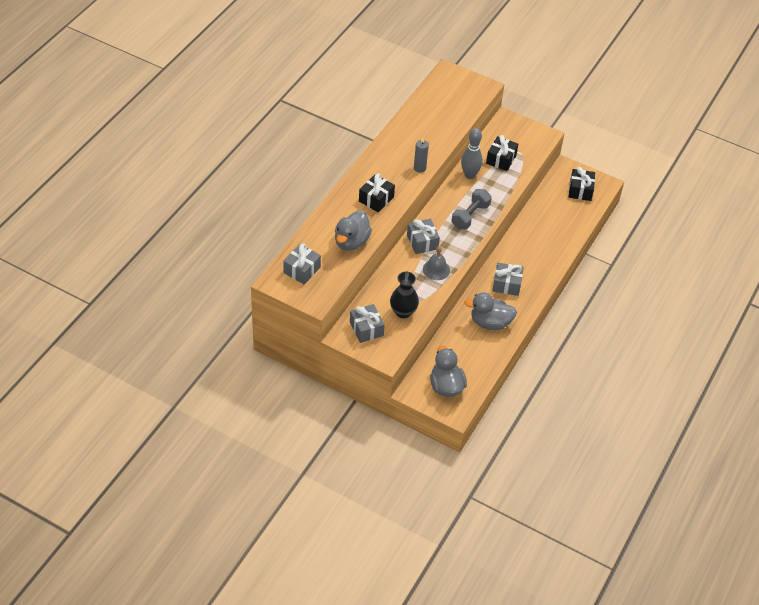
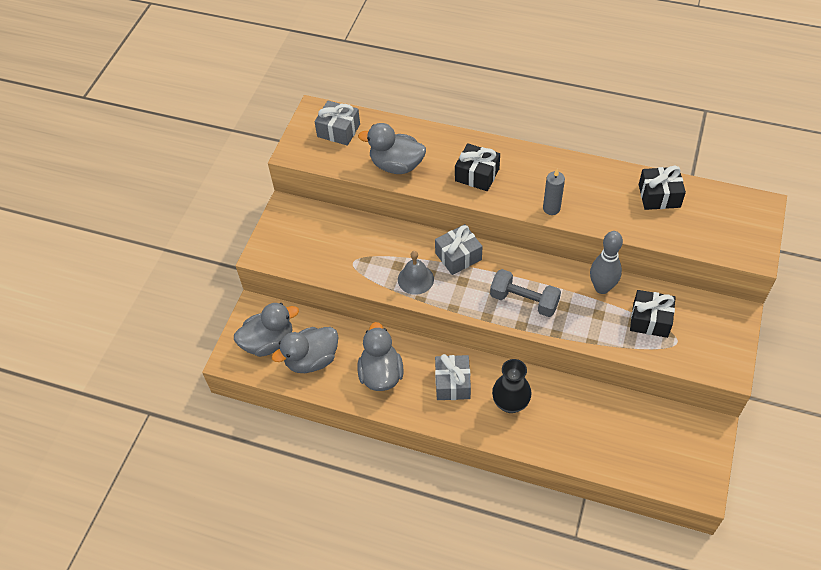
camera: 85 degrees right, 5 degrees up
grey gift [350,304,385,343] -> none
black vase [390,271,419,318] -> black vase moved to [492,359,532,413]
black gift [569,167,595,201] -> black gift moved to [639,166,686,210]
none -> grey duck [272,327,338,373]

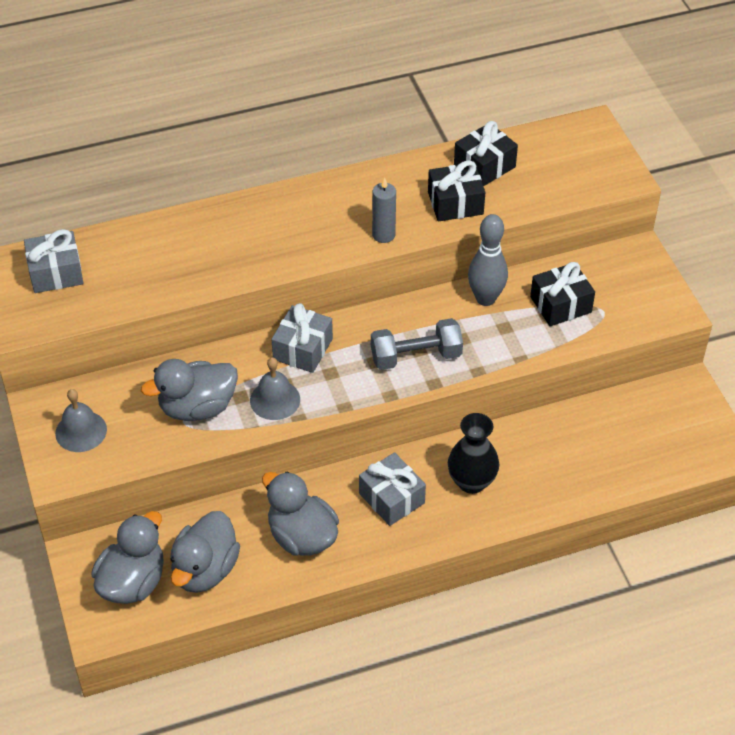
camera: 40 degrees left, 5 degrees down
grey duck [358,123,426,174] -> grey duck moved to [141,359,238,421]
black gift [455,143,500,191] -> black gift moved to [428,160,485,221]
none -> grey bell [55,389,107,452]

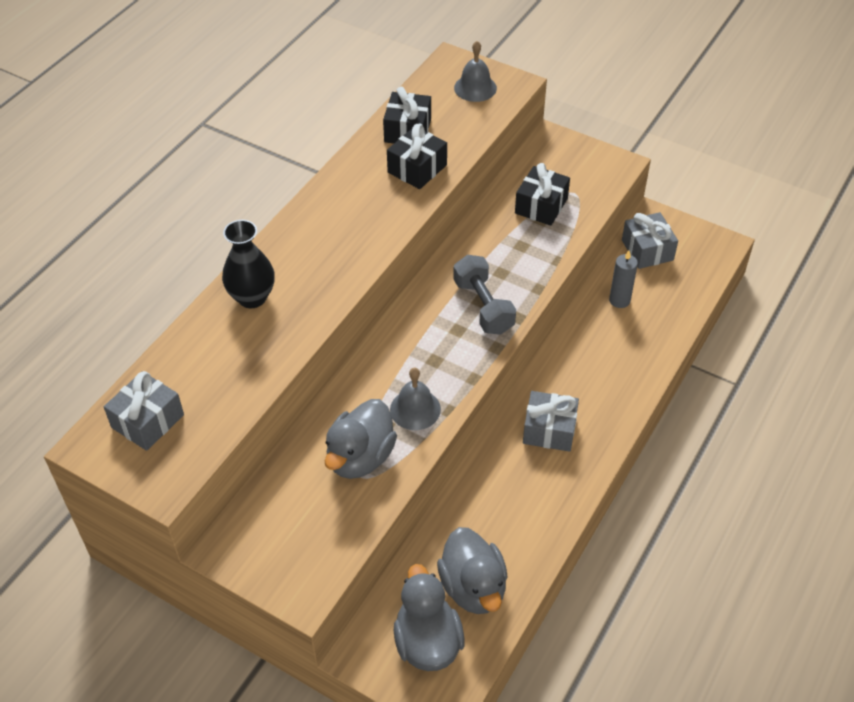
camera: 40 degrees left, 0 degrees up
grey bell [55,389,107,452] -> grey bell moved to [454,41,497,102]
grey duck [262,472,339,556] -> none
grey gift [271,303,333,373] -> grey gift moved to [622,212,678,269]
grey dumbbell [371,318,463,370] -> grey dumbbell turned 60 degrees counterclockwise [453,255,516,334]
grey candle [372,177,396,243] -> grey candle moved to [609,251,638,308]
black vase [448,413,499,494] -> black vase moved to [222,220,275,308]
grey bowling pin [468,214,508,306] -> none

